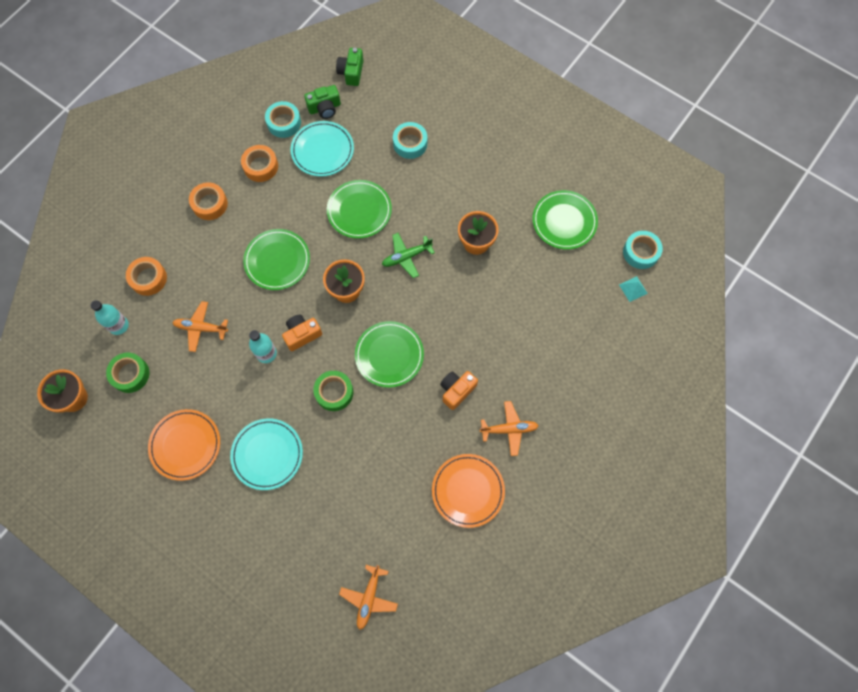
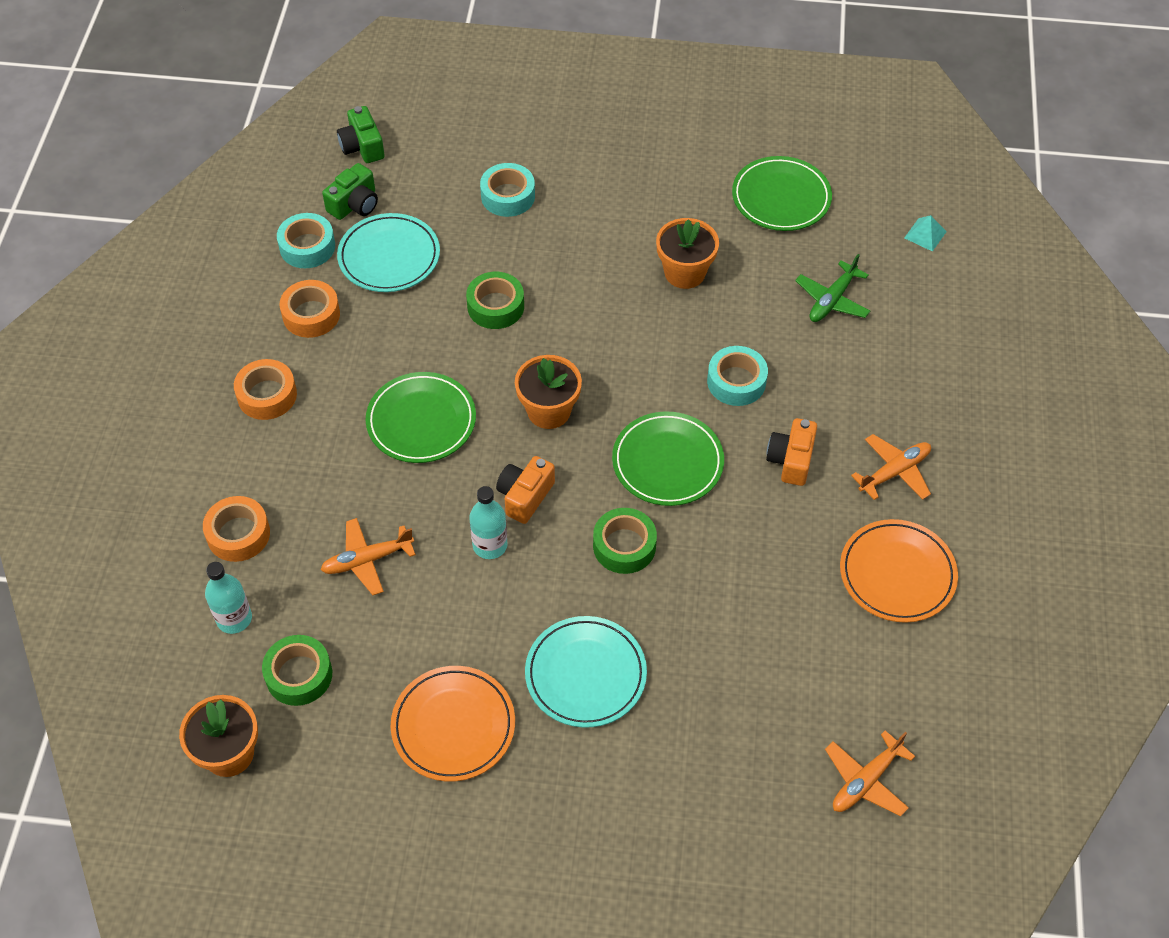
camera: 30 degrees left, 15 degrees down
green plate [327,180,392,239] -> green tape [466,272,524,329]
orange plane [339,565,398,630] -> orange plane turned 60 degrees clockwise [825,731,915,817]
green plane [382,233,435,278] -> green plane moved to [795,254,870,322]
turquoise tape [623,231,663,269] -> turquoise tape moved to [707,346,768,406]

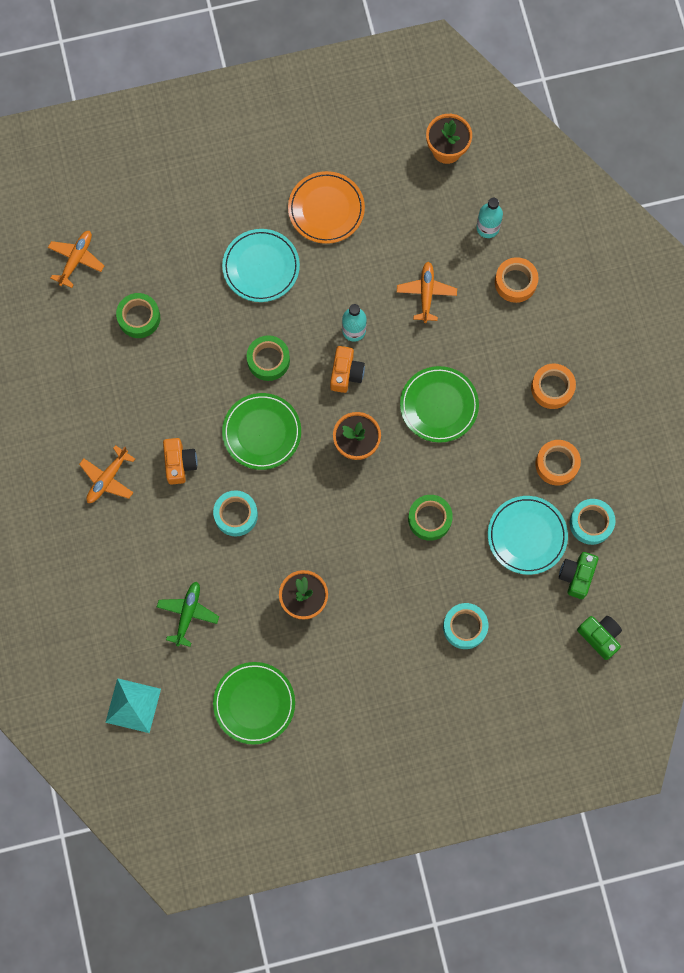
camera: 160 degrees right, 20 degrees up
green tape [262,635,332,706] -> green tape moved to [116,293,160,338]
orange plane [320,518,416,595] -> orange plane turned 45 degrees counterclockwise [397,262,457,323]
orange plate [840,519,958,623] -> none
turquoise pyramid [904,215,947,252] -> turquoise pyramid [105,678,161,733], size x1.77

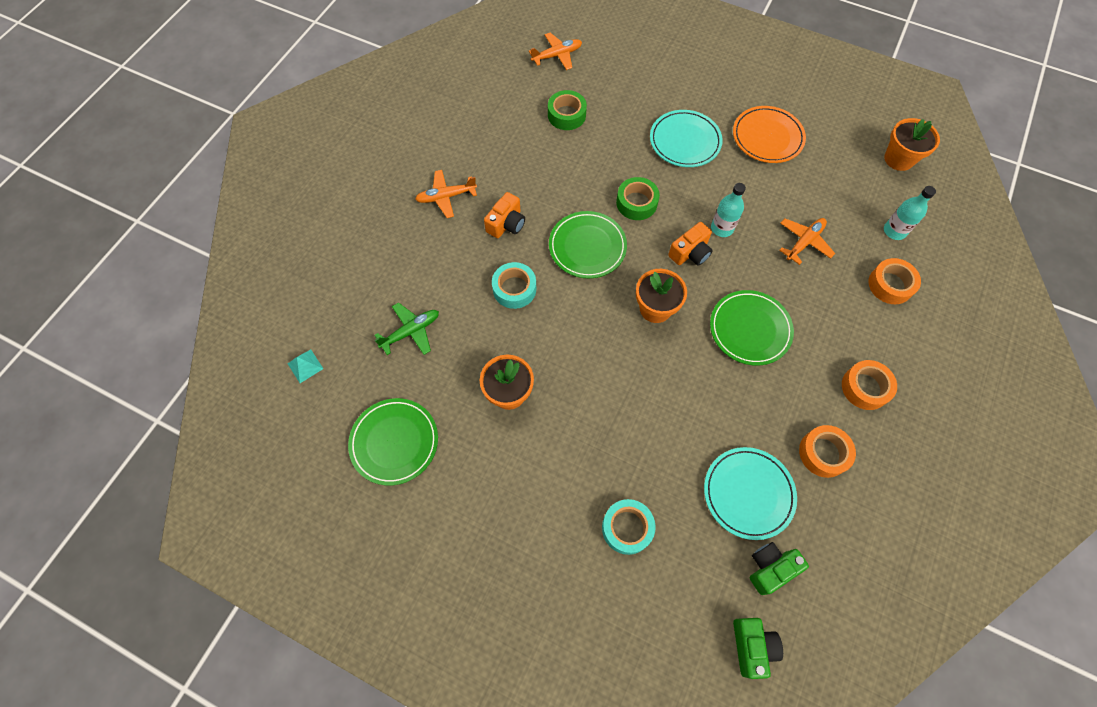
camera: 40 degrees right, 10 degrees down
turquoise pyramid [105,678,161,733] -> turquoise pyramid [288,349,323,383], size x0.57
green tape [408,495,453,541] -> none
turquoise tape [569,499,616,545] -> none

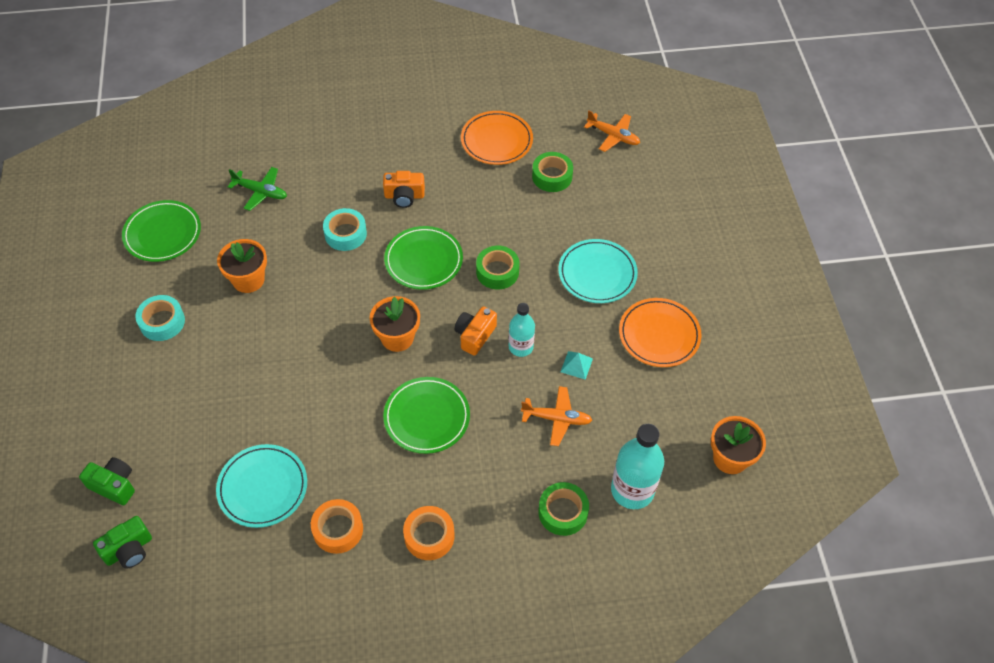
camera: 55 degrees right, 10 degrees down
turquoise pyramid [288,349,323,383] -> turquoise pyramid moved to [561,351,593,380]
orange plane [415,170,477,218] -> none
turquoise tape [602,499,656,555] -> turquoise tape moved to [135,295,185,341]
orange camera [668,222,713,266] -> orange camera turned 105 degrees clockwise [454,306,497,356]
green camera [750,542,809,595] -> green camera moved to [79,457,135,505]
orange tape [868,258,921,304] -> green tape [539,482,589,536]
turquoise bottle [884,186,936,240] -> turquoise bottle [611,424,664,509], size x1.62
none -> orange plate [461,111,533,165]

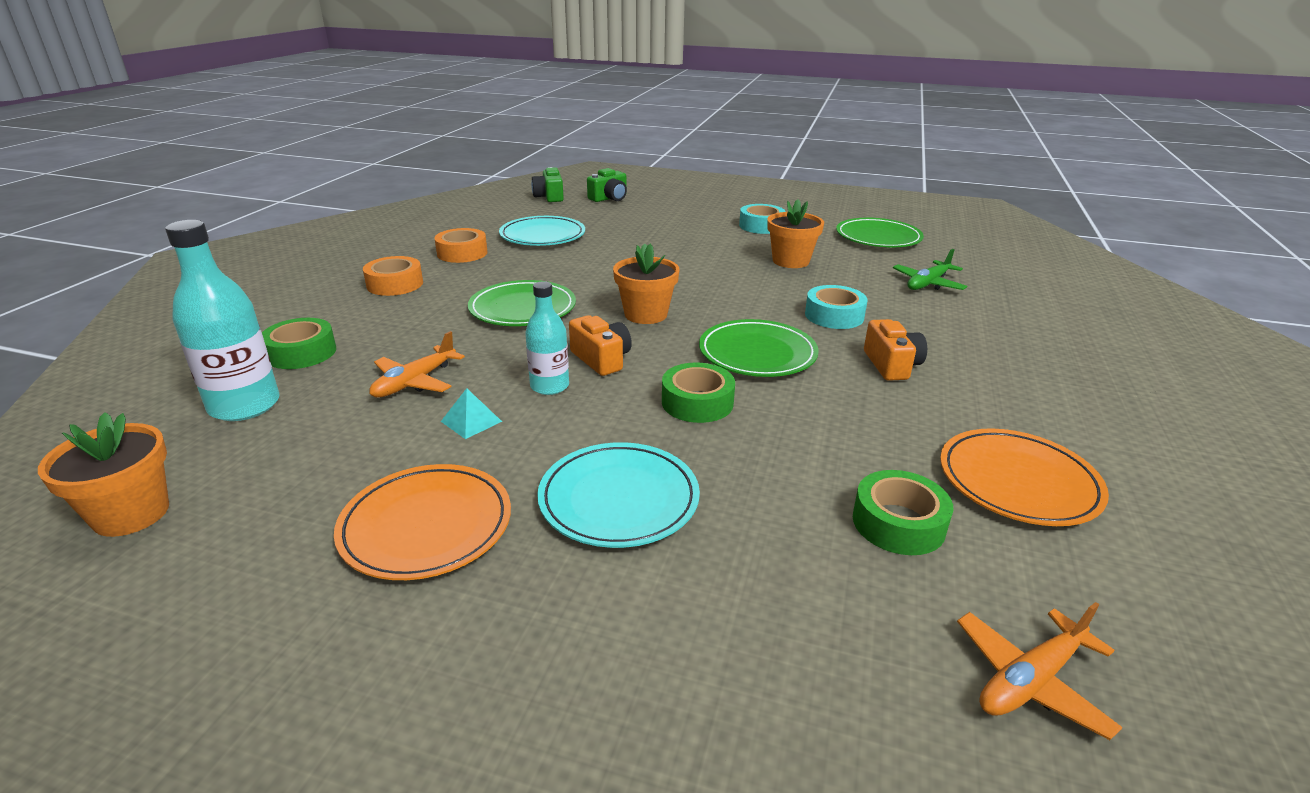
camera: 115 degrees right, 25 degrees down
orange camera [383,171,425,208] -> orange camera turned 150 degrees clockwise [864,319,927,381]

